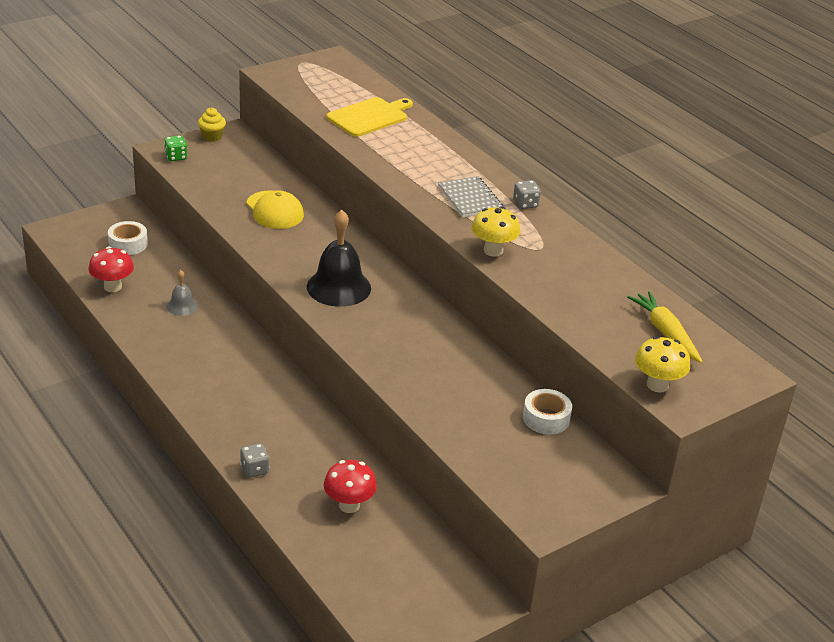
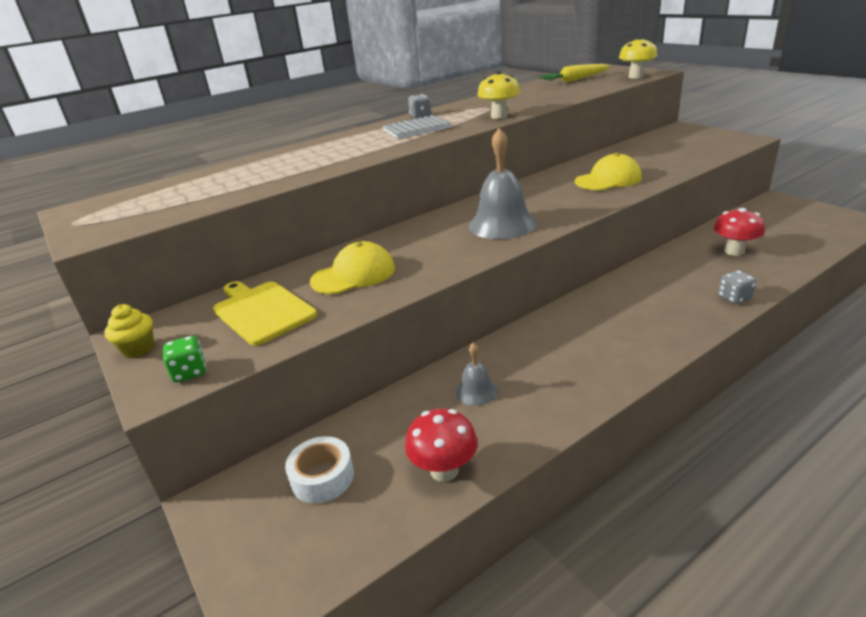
camera: 85 degrees left, 5 degrees down
black bell [307,210,371,307] -> grey bell [469,128,537,239]
yellow cutting board [326,97,413,137] -> yellow cutting board moved to [213,281,317,346]
white tape [523,389,572,434] -> none
none -> yellow cap [575,153,642,190]

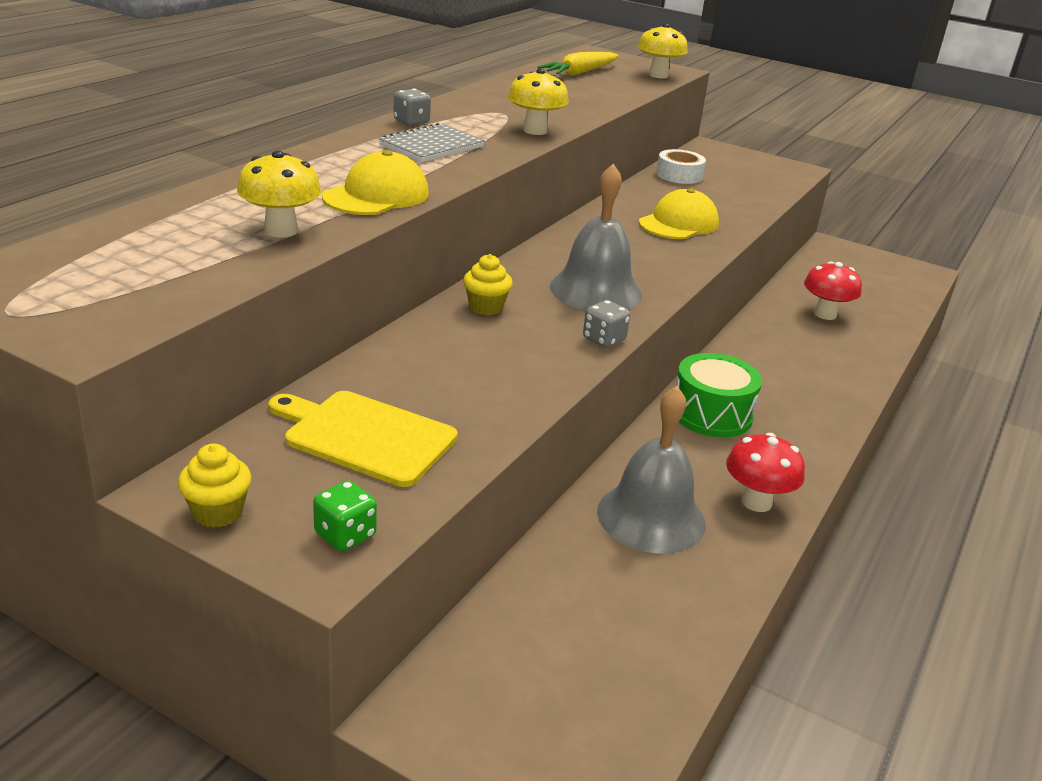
camera: 30 degrees left, 0 degrees up
white tape [285,436,354,503] -> white tape moved to [656,149,706,184]
yellow cap [310,241,395,294] -> yellow cap moved to [322,150,429,215]
red mushroom [405,409,478,482] -> red mushroom moved to [726,433,805,512]
grey bell [455,343,498,406] -> grey bell [597,386,706,553], size x1.96
grey dice [718,271,756,304] -> grey dice moved to [583,300,630,348]
none -> yellow mushroom [237,151,321,237]
none -> yellow cupcake [463,254,513,315]
none -> green drum [676,353,762,437]

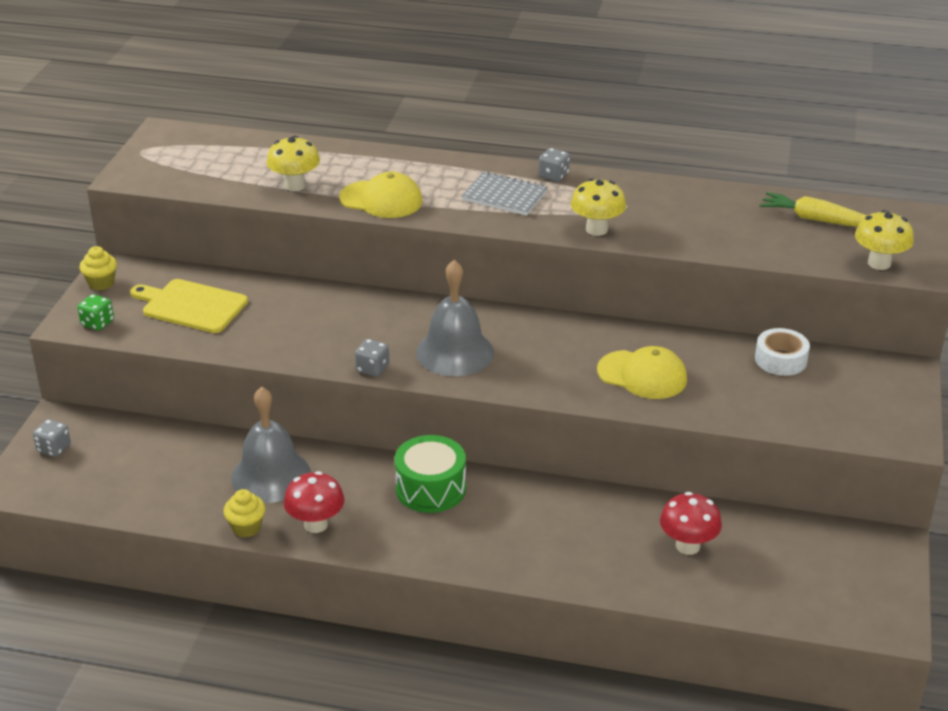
camera: 75 degrees right, 5 degrees up
yellow cutting board [269,391,458,487] -> yellow cutting board turned 75 degrees counterclockwise [130,279,248,333]
yellow cupcake [463,254,513,315] -> yellow cupcake moved to [223,489,265,538]
none -> grey dice [33,419,71,457]

